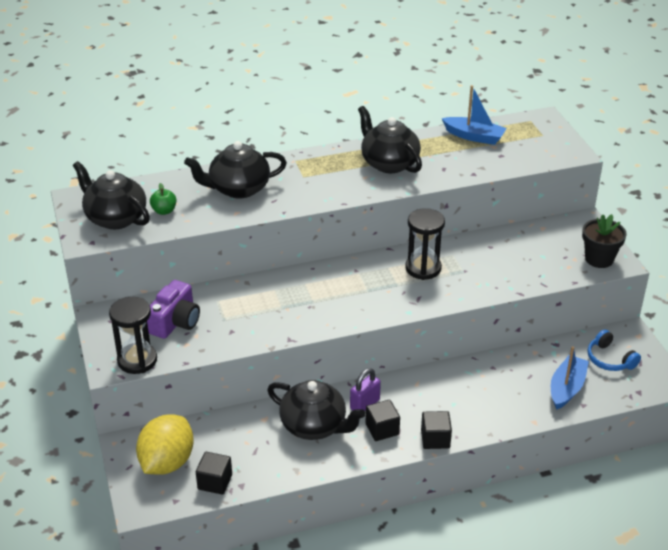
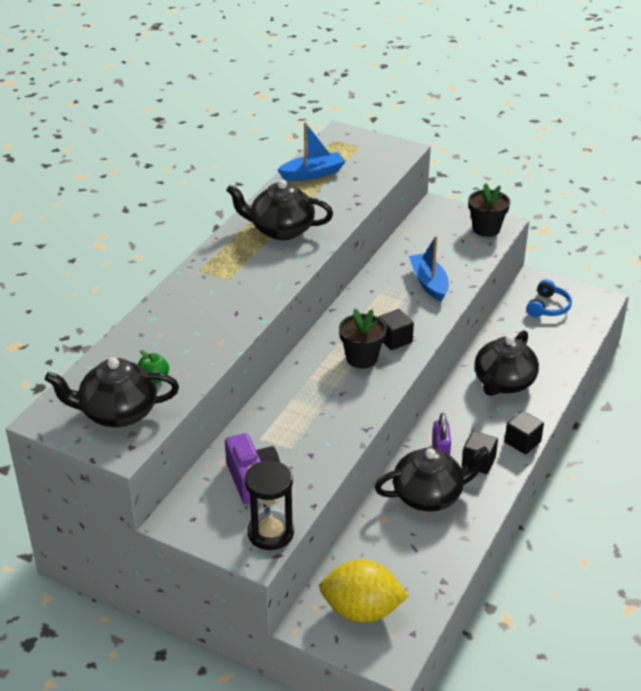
camera: 45 degrees left, 0 degrees up
yellow lemon [136,414,194,475] -> yellow lemon turned 60 degrees counterclockwise [319,559,409,623]
black teapot [184,141,287,199] -> black teapot moved to [474,330,539,396]
black cube [196,452,232,495] -> black cube moved to [378,309,414,350]
black hourglass [405,208,445,280] -> none
blue boat [551,346,589,410] -> blue boat moved to [409,236,449,302]
blue headphones [587,329,641,371] -> blue headphones turned 75 degrees counterclockwise [526,279,572,317]
none -> black flower pot [339,309,387,369]

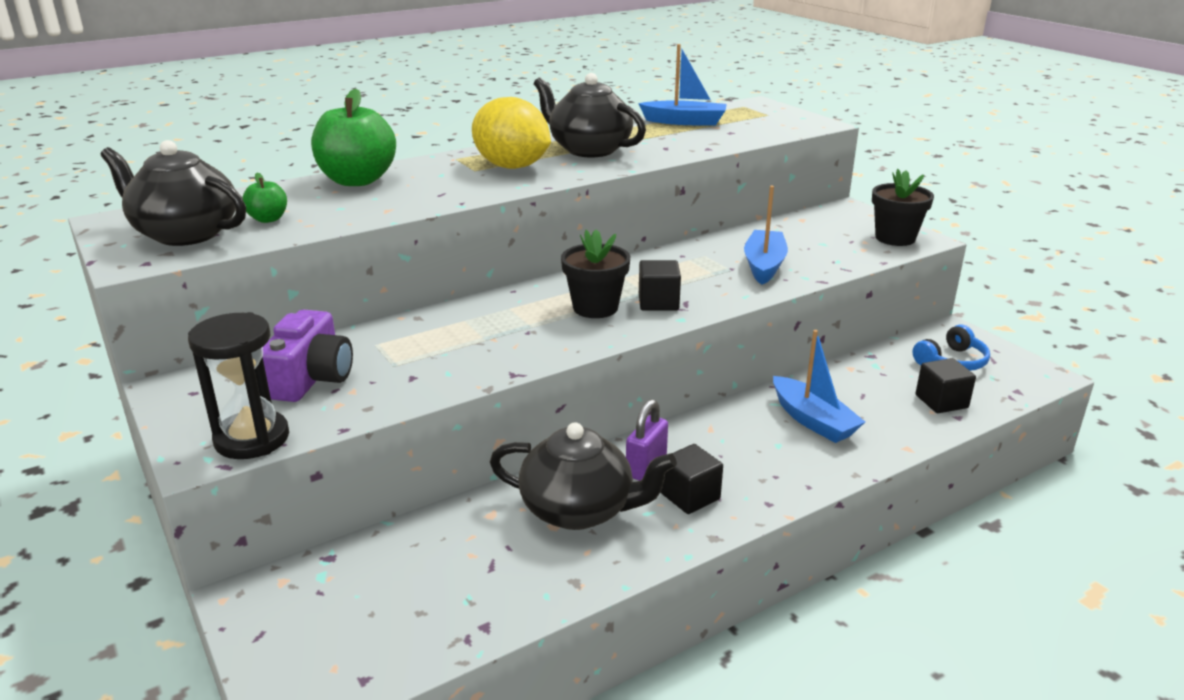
camera: 30 degrees right, 10 degrees down
yellow lemon [319,559,409,623] -> yellow lemon moved to [472,97,551,169]
black teapot [474,330,539,396] -> blue boat [773,330,865,443]
black cube [505,411,544,455] -> black cube moved to [915,358,976,413]
none -> green apple [311,89,396,186]

